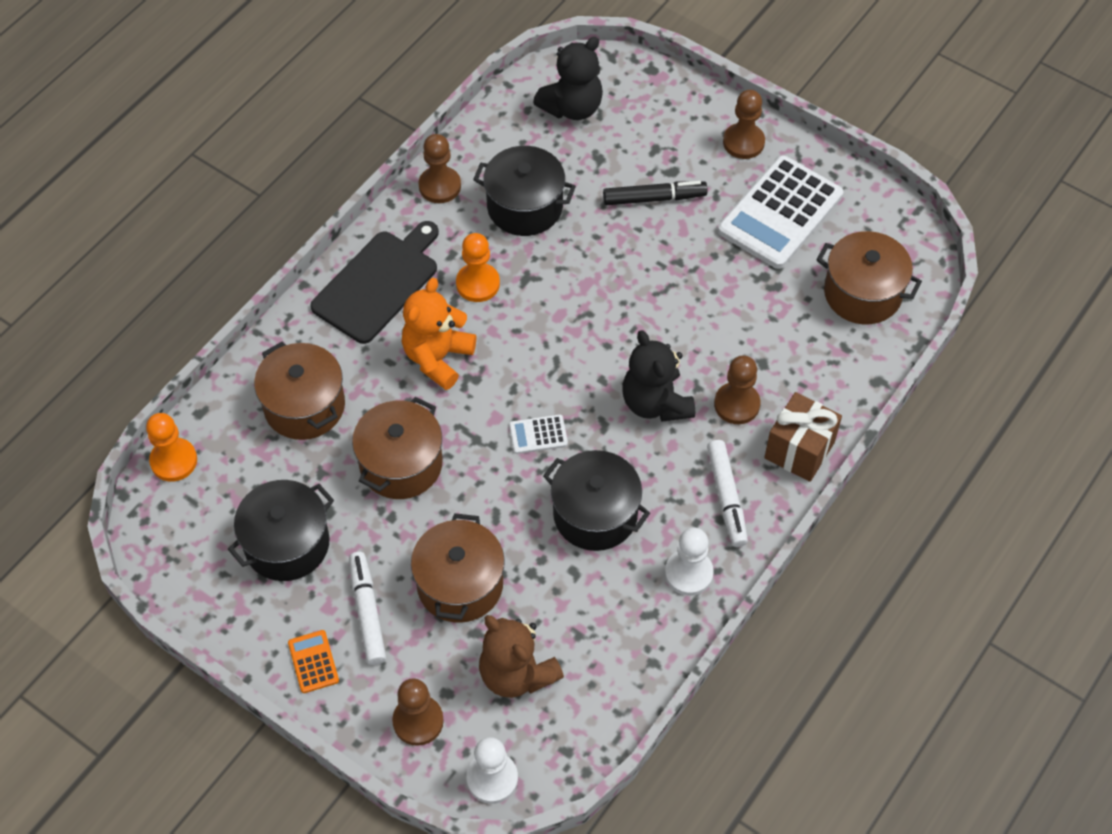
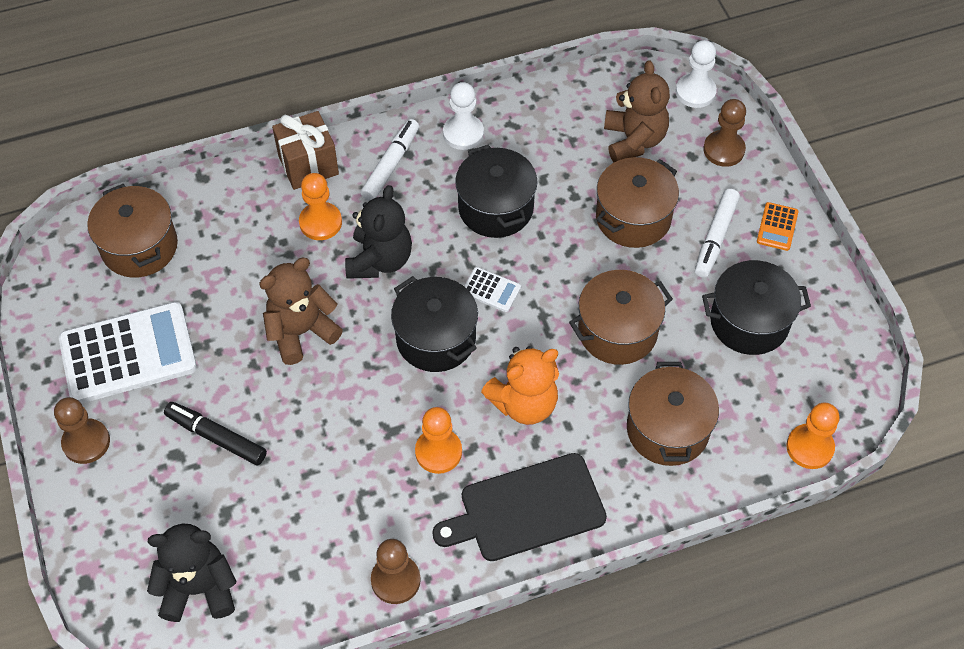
camera: 145 degrees left, 0 degrees up
black pot [473,146,576,236] -> black pot moved to [391,276,478,372]
brown pawn [714,355,760,424] -> orange pawn [299,173,342,240]
none -> brown teddy bear [259,258,343,365]

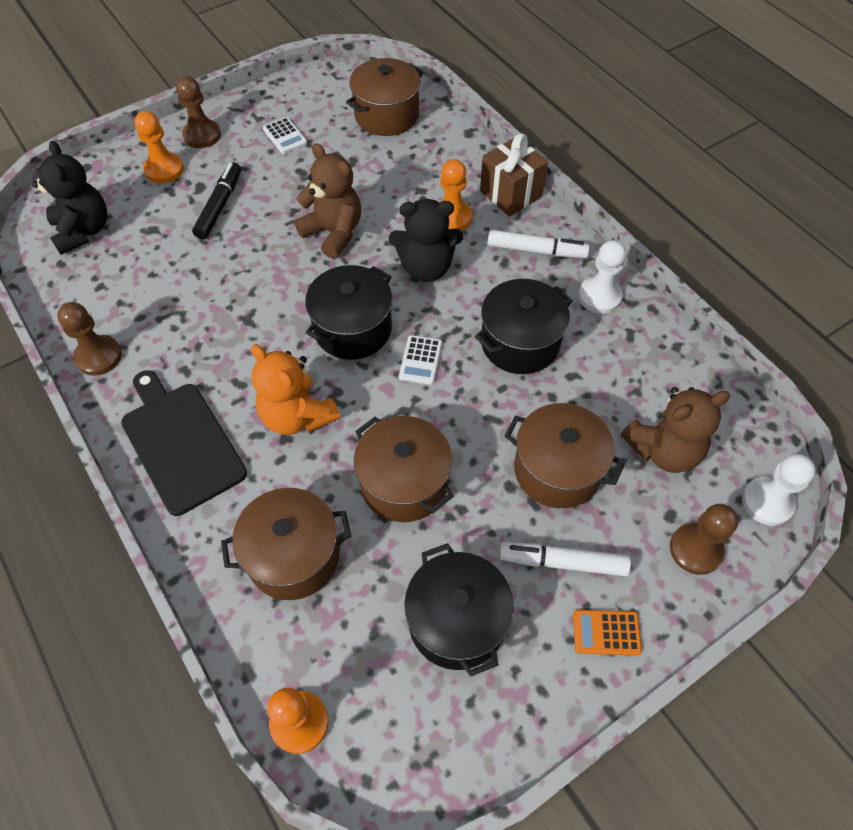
camera: 75 degrees right, 0 degrees up
white calculator [59,302,197,404] -> white calculator [263,117,307,154], size x0.43
orange pawn [415,407,462,474] -> orange pawn moved to [134,111,184,184]

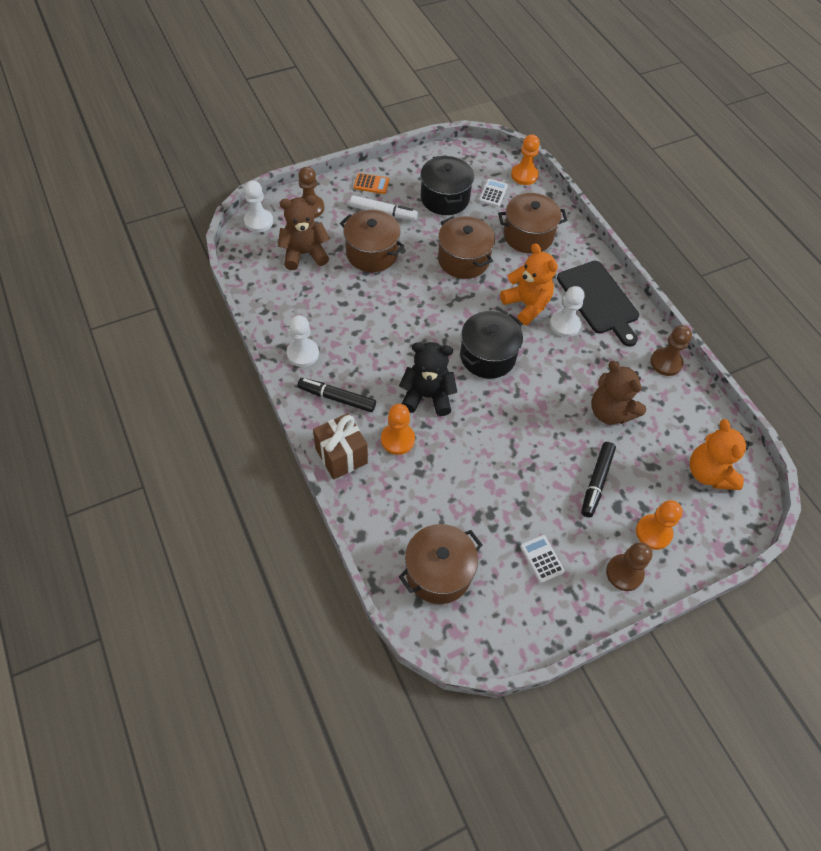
camera: 175 degrees left, 0 degrees up
black teddy bear [32,141,107,255] -> orange teddy bear [690,419,750,490]
brown teddy bear [294,143,361,259] -> brown teddy bear moved to [591,361,646,424]
white calculator [399,335,442,385] -> white calculator moved to [479,179,508,207]
black pot [475,279,573,374] -> none
white marker [487,230,590,258] -> black marker [298,378,376,412]
none -> white pawn [550,286,585,337]

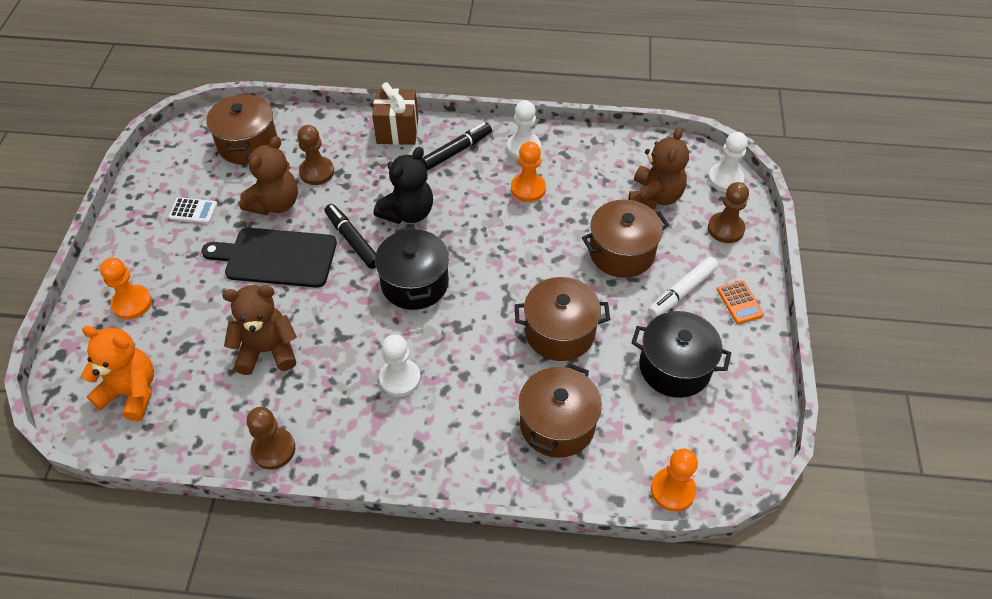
camera: 125 degrees right, 5 degrees down
orange calculator [354,173,389,194] -> orange calculator turned 60 degrees counterclockwise [717,281,764,324]
orange pawn [381,404,415,455] -> orange pawn moved to [511,142,546,202]
white calculator [479,179,508,207] -> none
orange teddy bear [500,243,558,325] -> none
black cutting board [557,261,639,347] -> black cutting board moved to [201,228,337,288]
black marker [581,442,616,518] -> black marker moved to [324,204,376,269]
brown pawn [606,542,652,591] -> brown pawn moved to [298,125,334,185]
none -> brown teddy bear [240,136,298,215]

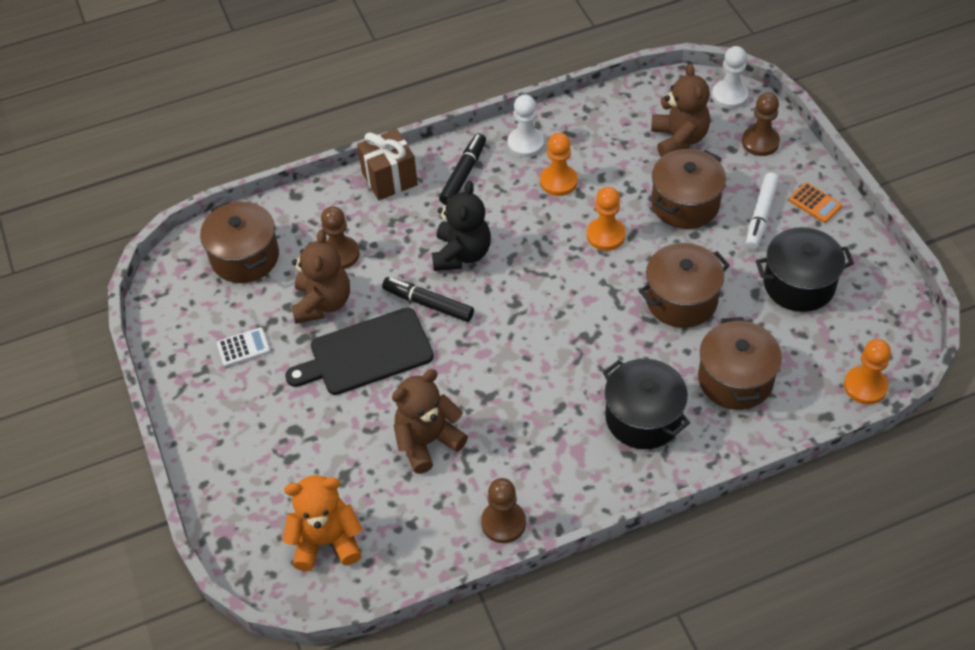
camera: 25 degrees left, 0 degrees up
orange pawn [100,258,152,320] -> orange pawn moved to [587,187,626,251]
black pot [375,227,449,310] -> black pot moved to [602,359,690,449]
white pawn [379,334,421,397] -> none

